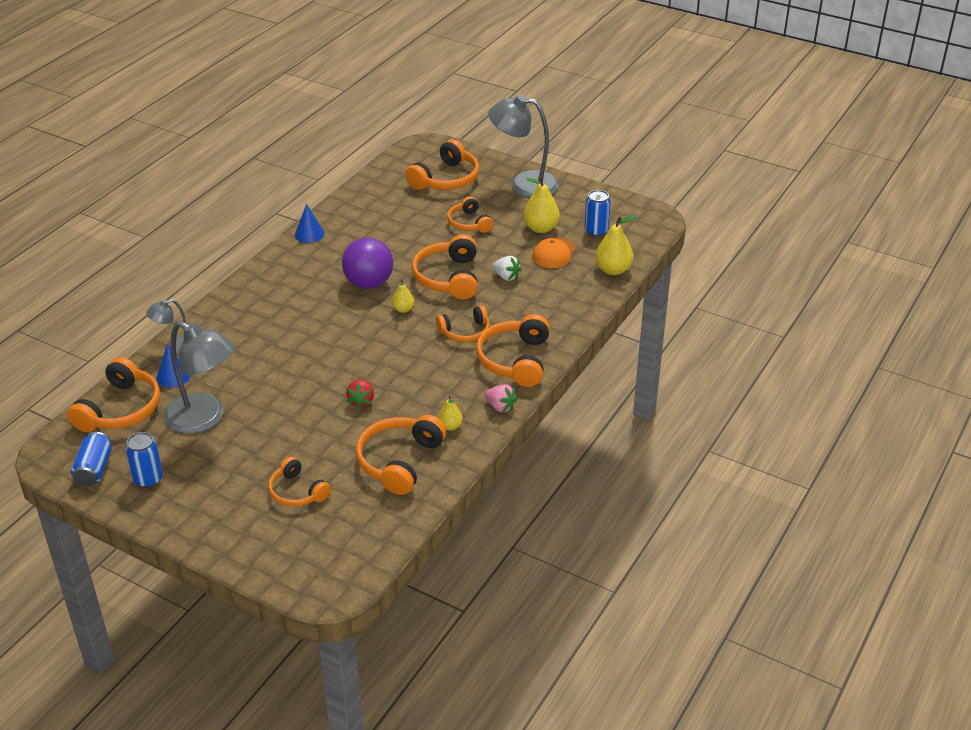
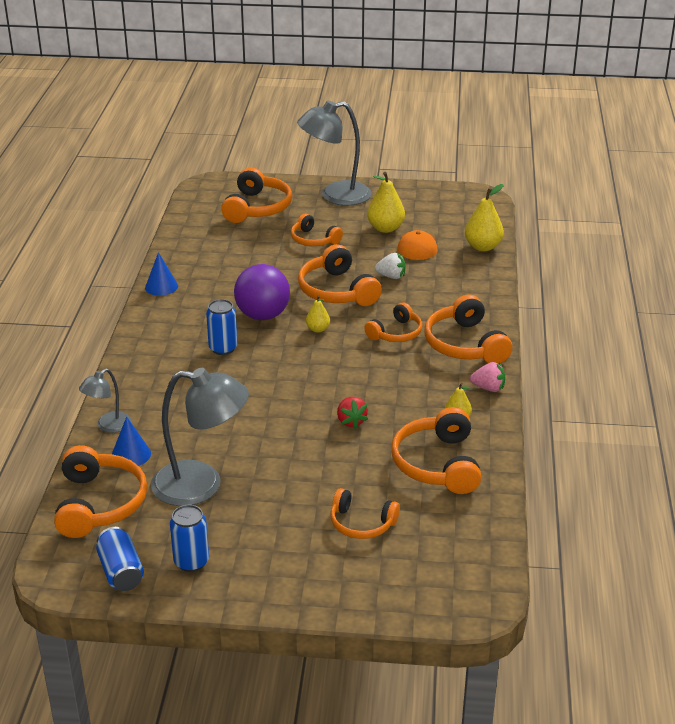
camera: 25 degrees left, 5 degrees down
blue can [584,190,611,237] -> blue can moved to [206,299,237,355]

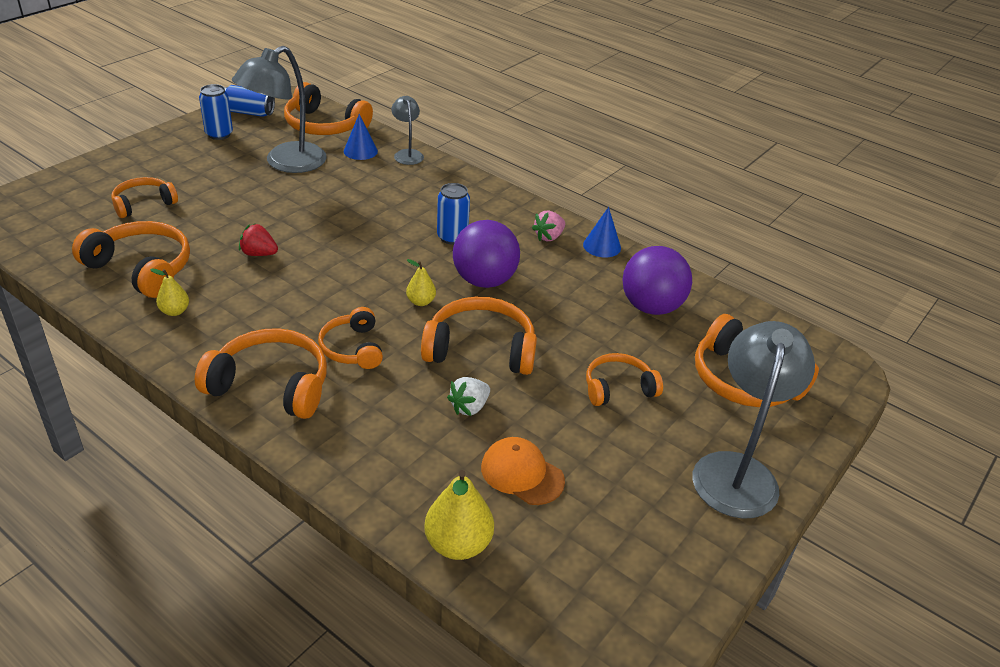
camera: 120 degrees right, 5 degrees up
yellow pear [367,172,405,233] -> none
pink strawberry [470,362,505,392] -> pink strawberry moved to [532,211,565,241]
none -> purple ball [623,246,692,315]

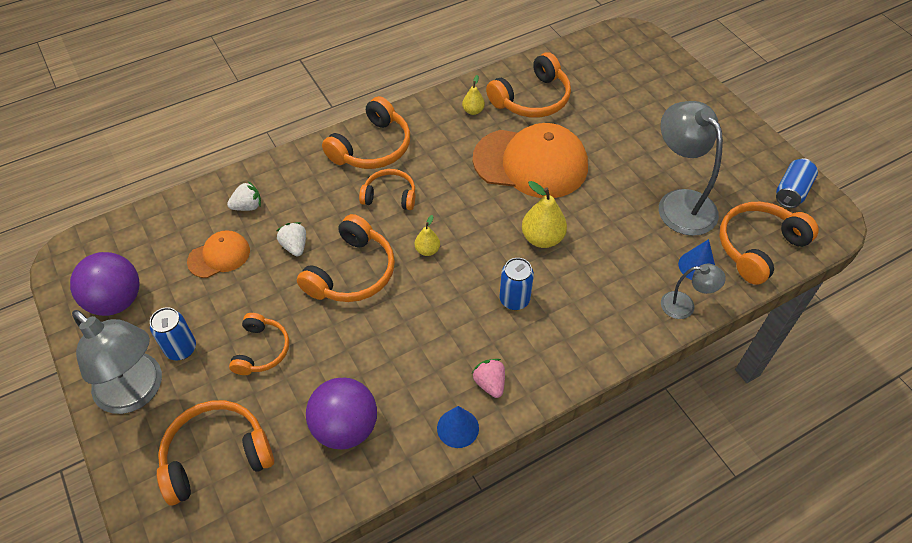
camera: 115 degrees right, 15 degrees up
orange headphones [111,177,178,218] -> none
blue can [199,84,233,140] -> blue can moved to [150,307,196,360]
red strawberry [239,223,278,256] -> orange cap [473,123,588,198]
yellow pear [424,470,494,560] -> yellow pear moved to [522,181,567,248]
purple ball [453,220,520,288] -> purple ball moved to [70,252,140,316]
none -> white strawberry [227,181,261,211]

